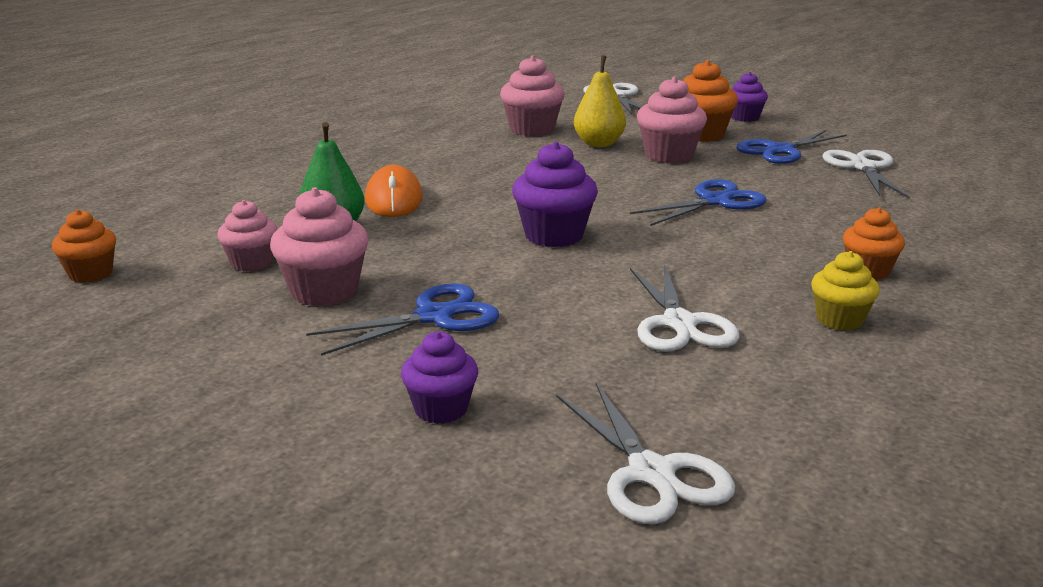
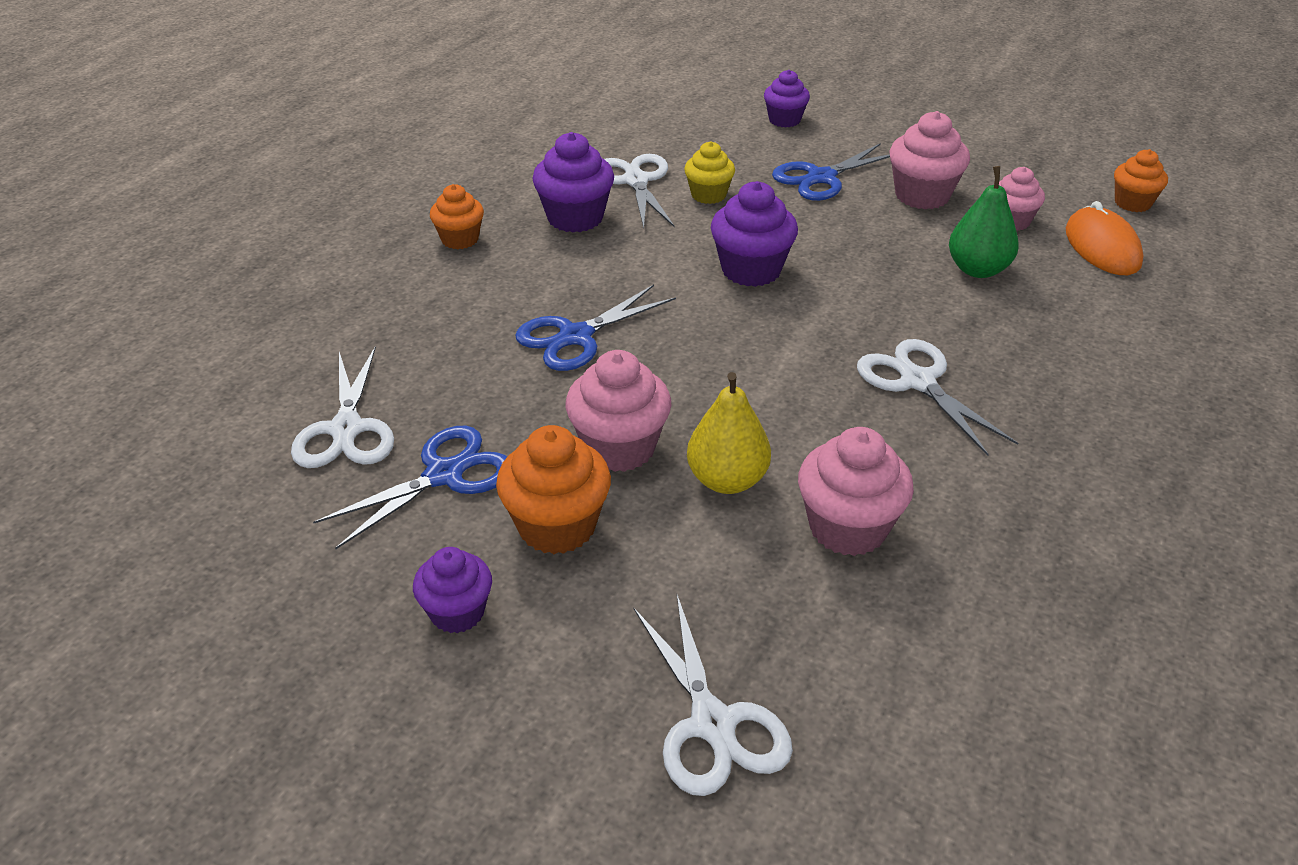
camera: 175 degrees right, 15 degrees up
orange mouse [365,165,423,217] -> orange mouse moved to [1066,201,1144,275]
white scissors [556,383,735,524] -> white scissors moved to [857,339,1018,456]
yellow cupcake [811,251,880,330] -> yellow cupcake moved to [684,141,735,204]
none -> purple cupcake [532,132,614,232]

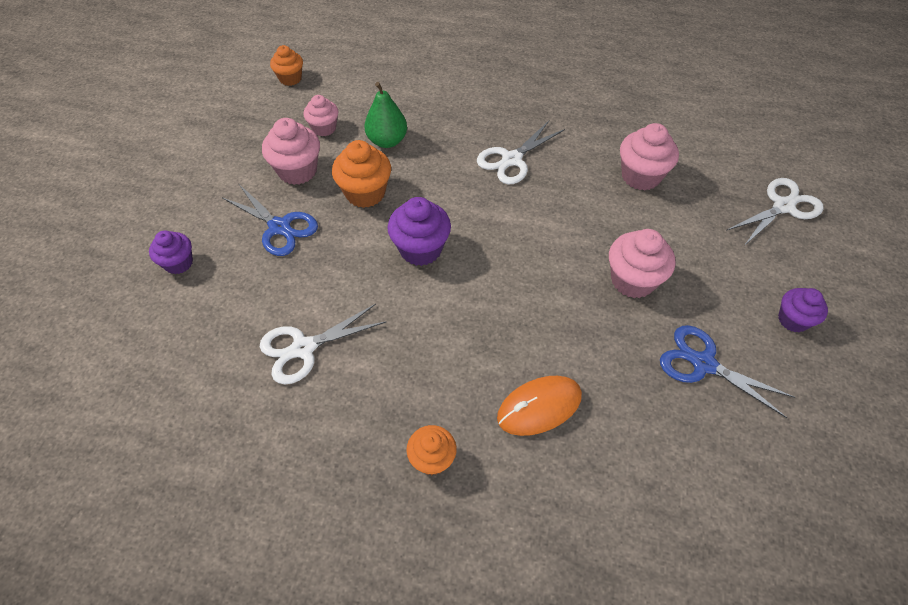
camera: 105 degrees left, 15 degrees up
white scissors [291,347,394,468] -> none
orange cupcake [496,425,611,554] -> orange cupcake moved to [332,140,391,208]
blue scissors [515,284,676,371] -> none
purple cupcake [532,132,614,232] -> none
yellow cupcake [684,141,735,204] -> none
yellow pear [687,372,771,494] -> none
orange mouse [1066,201,1144,275] -> orange mouse moved to [497,376,582,436]

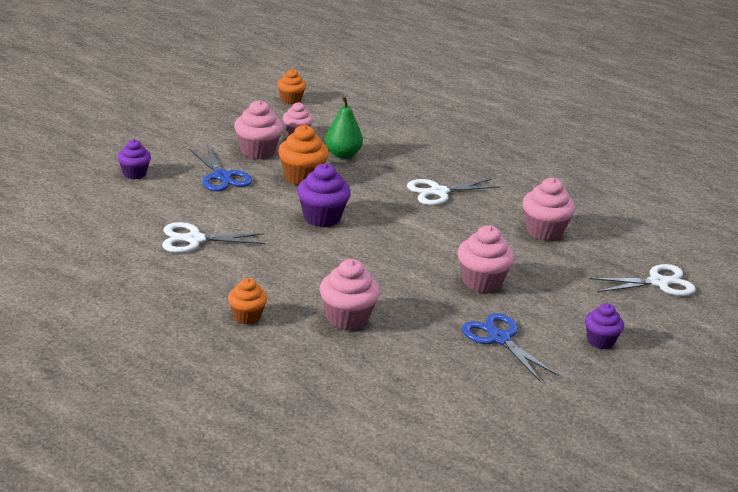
camera: 20 degrees right, 25 degrees down
orange mouse [497,376,582,436] -> pink cupcake [320,259,380,330]

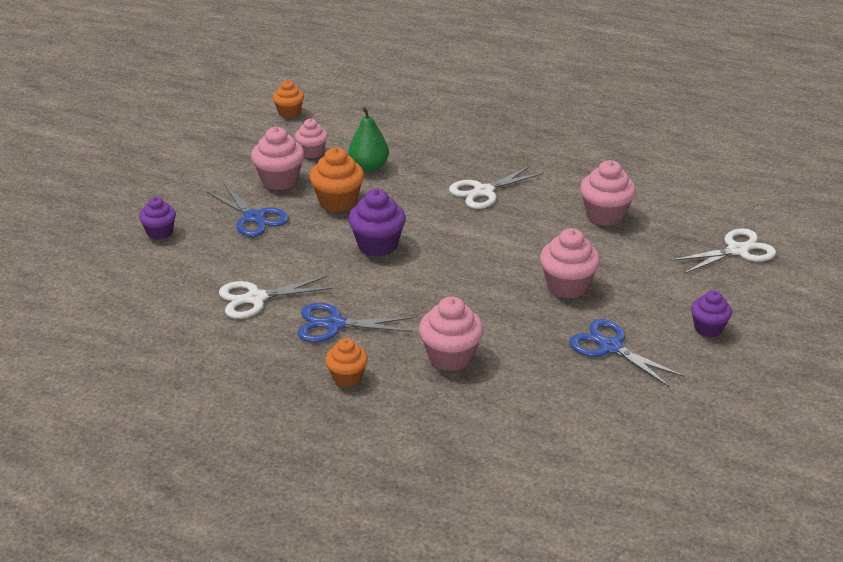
camera: 10 degrees left, 5 degrees up
none -> blue scissors [297,303,413,342]

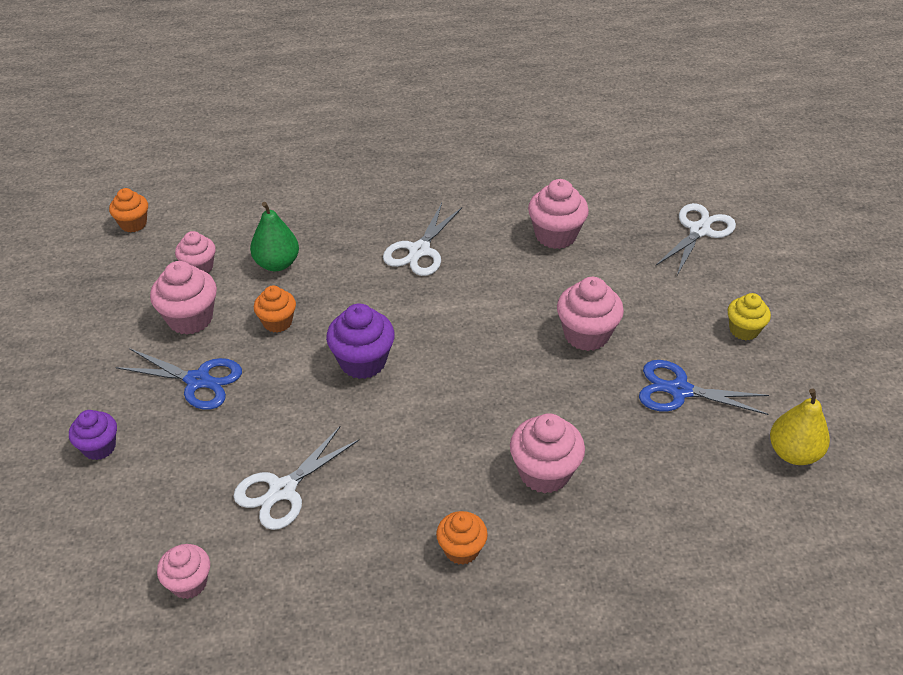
camera: 30 degrees left, 10 degrees up
blue scissors [297,303,413,342] -> none
orange cupcake [310,147,364,212] -> orange cupcake [254,286,296,333], size x0.65
purple cupcake [691,290,732,337] -> yellow cupcake [728,293,771,340]
none -> pink cupcake [157,544,210,599]
none -> yellow pear [770,389,830,465]

